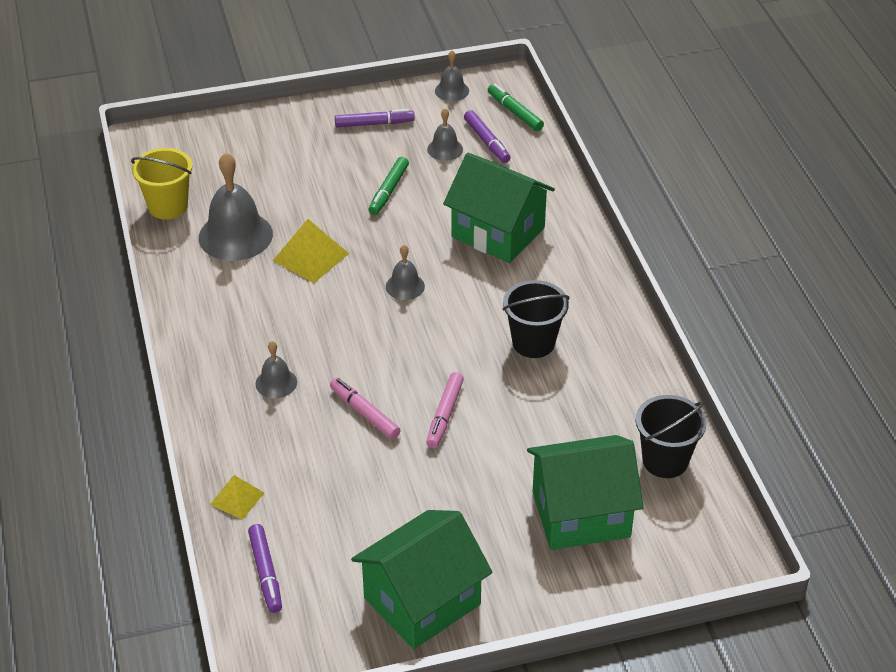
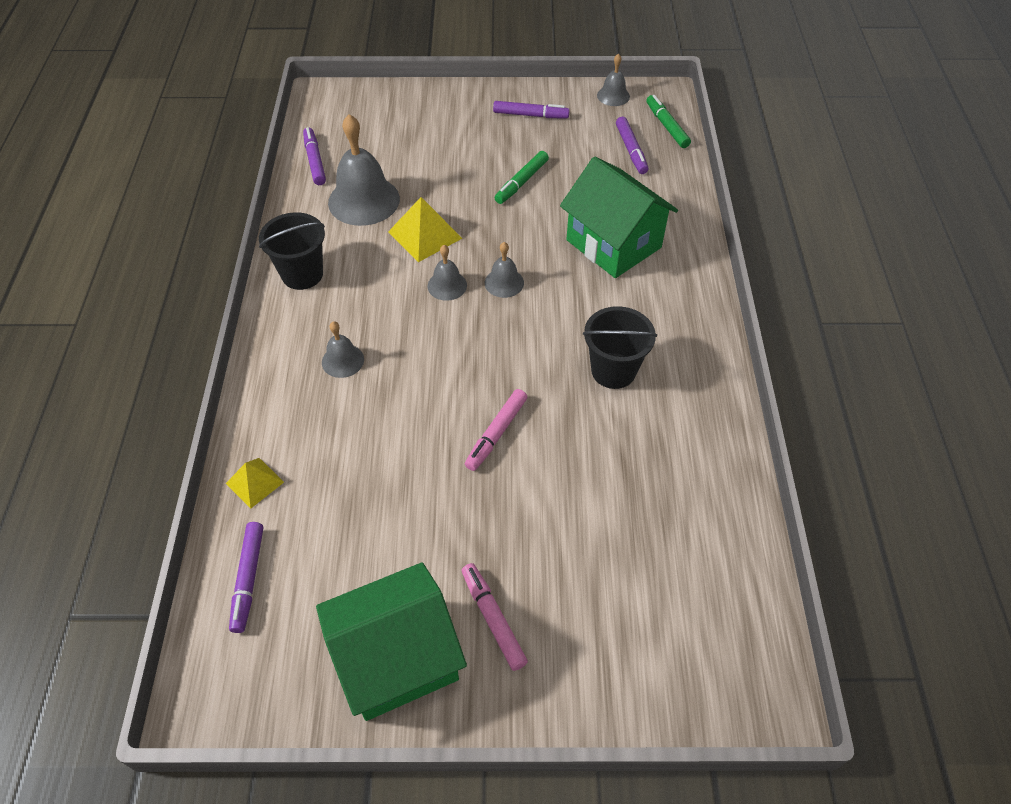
camera: 15 degrees right, 10 degrees up
yellow bucket [131,148,193,219] -> purple marker [303,127,326,185]
pink marker [330,378,401,439] -> pink marker moved to [462,563,528,671]
grey bell [427,108,463,161] -> grey bell moved to [427,245,467,301]
green house [527,435,643,550] -> none
black bucket [636,395,707,478] -> black bucket moved to [259,212,325,290]

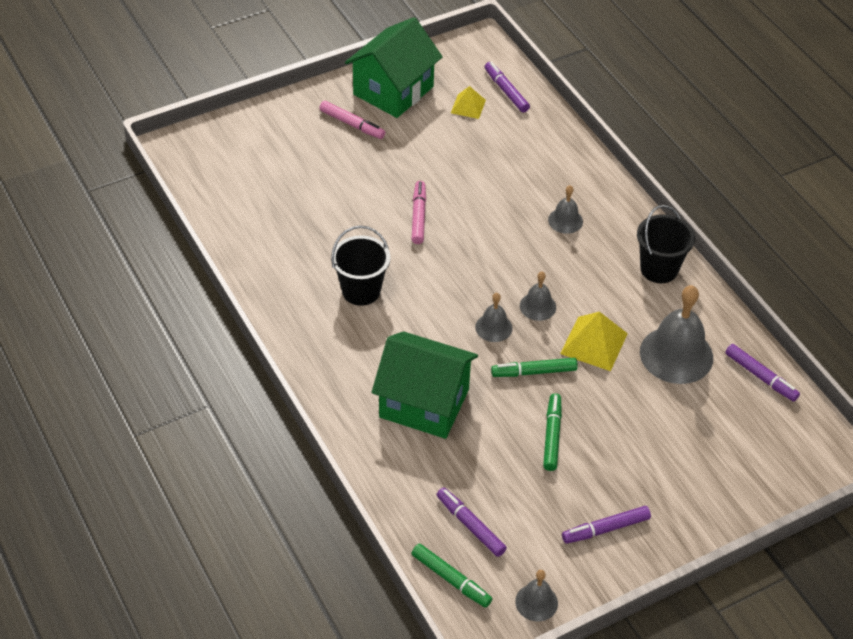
camera: 150 degrees right, 5 degrees down
yellow pyramid [226,458,284,509] -> yellow pyramid moved to [451,86,486,119]
none -> green marker [491,358,578,377]

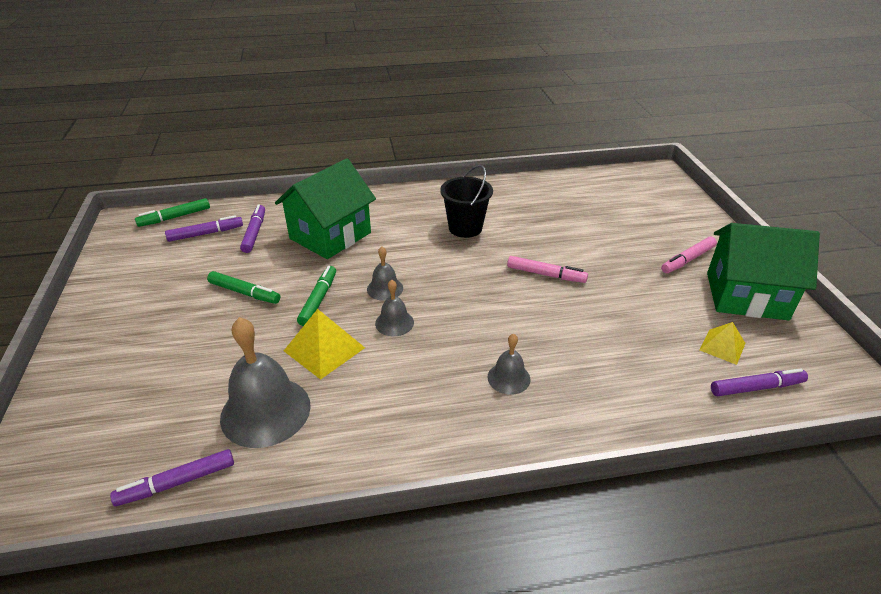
camera: 110 degrees right, 10 degrees down
green house [345,17,443,118] -> green house turned 45 degrees counterclockwise [707,223,820,320]
grey bell [515,570,558,621] -> none
purple marker [562,506,651,544] -> purple marker moved to [240,204,265,253]
black bucket [637,205,695,283] -> none

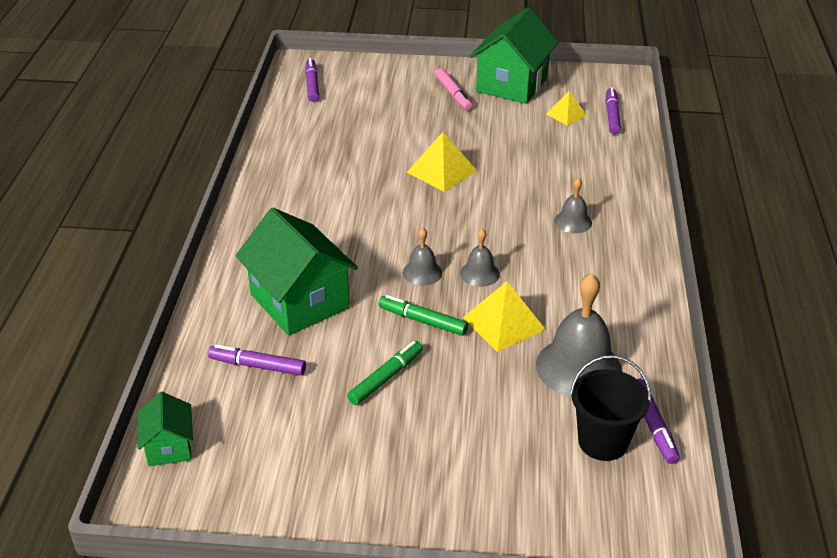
camera: 75 degrees left, 0 degrees up
green marker [135,198,210,227] -> green house [138,392,193,466]
purple marker [165,215,243,242] -> purple marker moved to [305,58,319,102]
black bucket [440,165,493,238] -> black bucket moved to [570,355,651,461]
pink marker [507,256,588,283] -> yellow pyramid [407,132,477,192]

